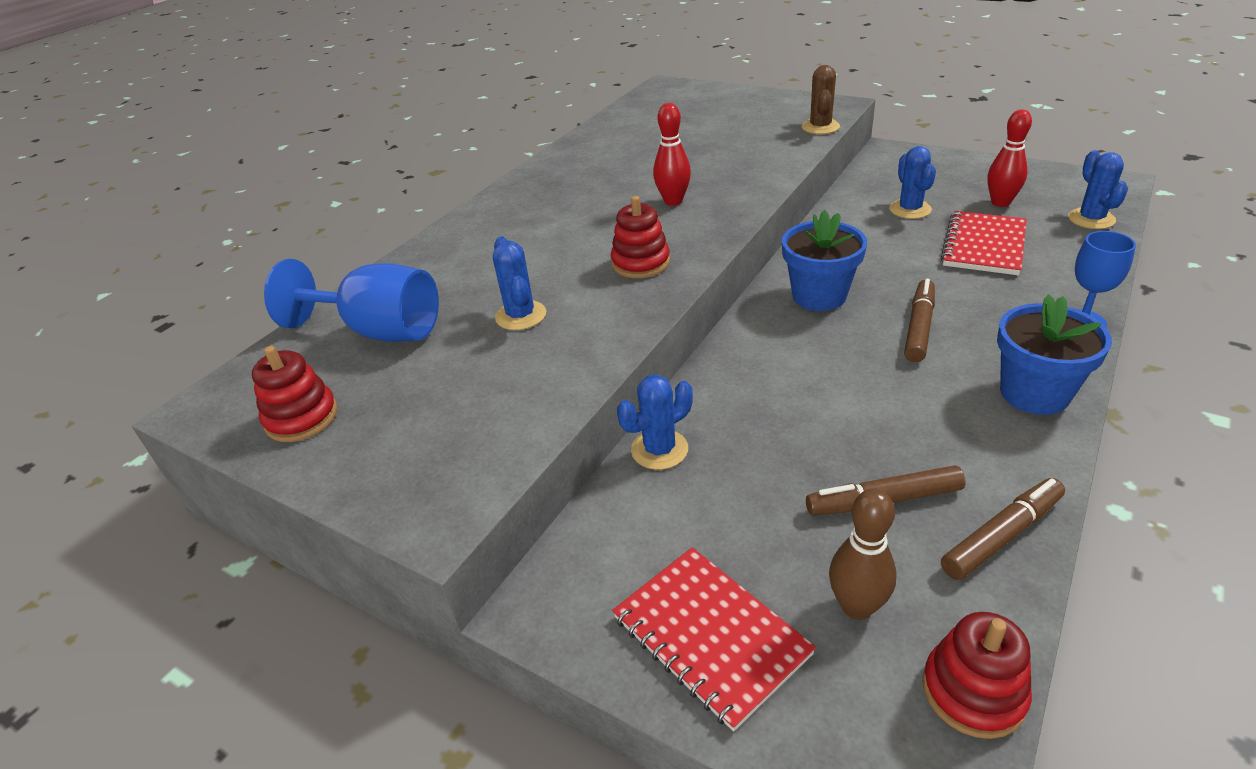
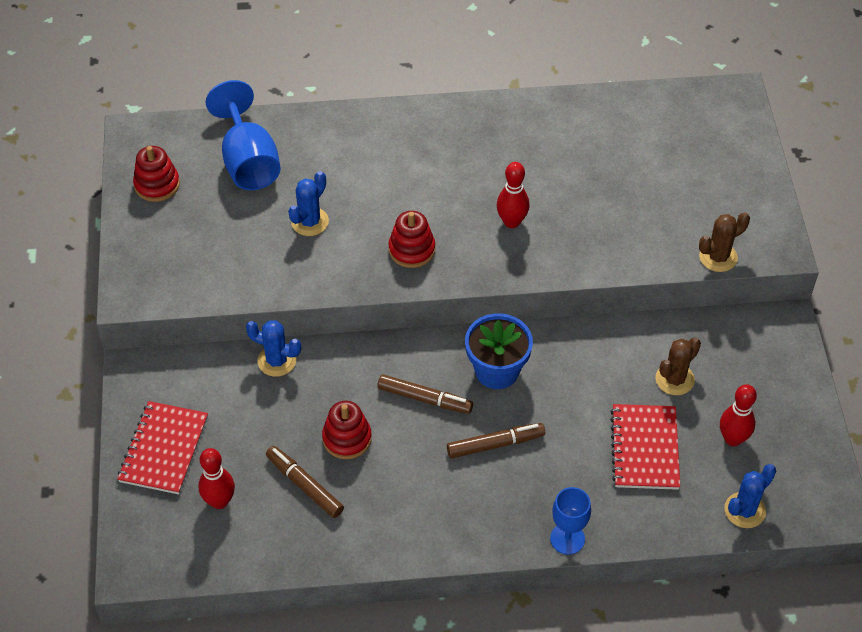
camera: 50 degrees right, 15 degrees up
brown bowling pin [829,488,896,620] -> red bowling pin [198,448,235,509]
blue cactus [889,146,936,219] -> brown cactus [656,337,701,395]
red stacking toy [922,612,1032,739] -> red stacking toy moved to [322,401,372,459]
red notebook [941,211,1027,275] -> red notebook turned 75 degrees counterclockwise [610,404,680,490]
brown marker [941,478,1065,580] -> brown marker moved to [377,374,473,414]
blue flower pot [997,294,1112,415] -> none

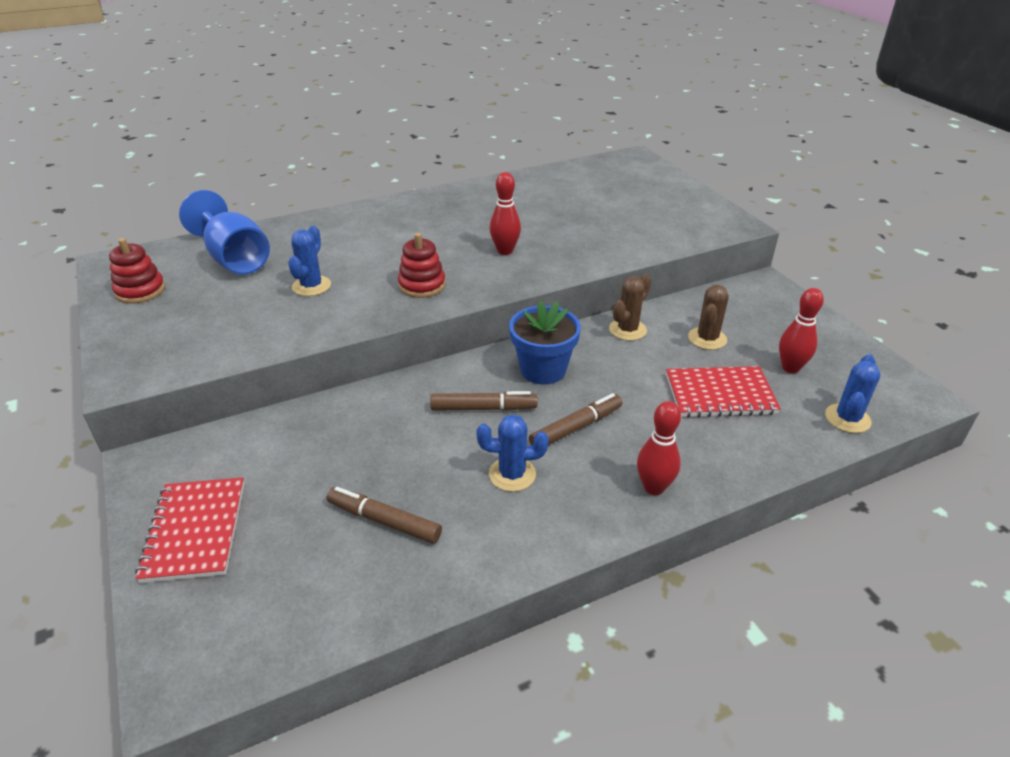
camera: 20 degrees left, 15 degrees down
red bowling pin [198,448,235,509] -> red bowling pin moved to [637,401,681,495]
blue cactus [246,320,301,377] -> blue cactus moved to [477,414,549,492]
red stacking toy [322,401,372,459] -> none
blue goblet [550,487,591,555] -> none
red notebook [610,404,680,490] -> red notebook turned 75 degrees counterclockwise [666,366,781,418]
brown cactus [699,212,750,272] -> brown cactus moved to [609,274,651,341]

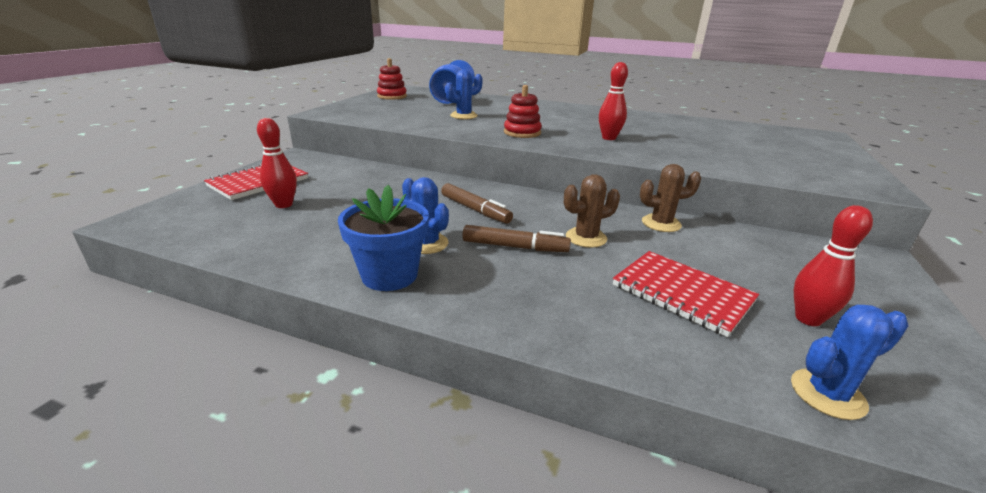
camera: 45 degrees right, 10 degrees down
brown marker [327,487,442,544] -> none
blue flower pot [509,301,581,385] -> blue flower pot moved to [338,185,429,291]
red bowling pin [637,401,681,495] -> red bowling pin moved to [257,118,297,208]
brown cactus [688,285,729,350] -> brown cactus moved to [564,174,620,248]

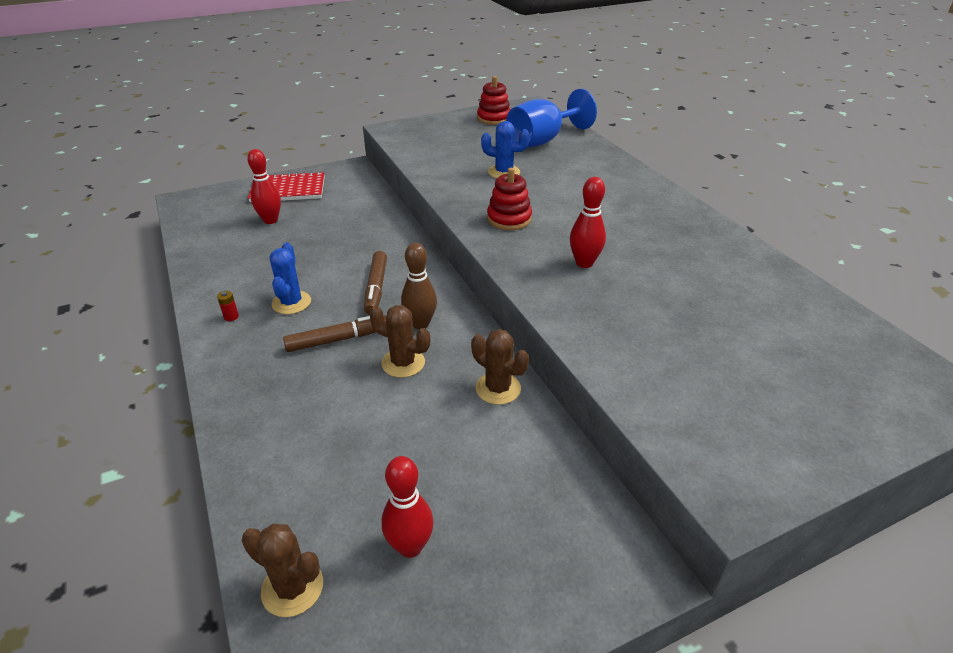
camera: 45 degrees right, 10 degrees up
blue flower pot [338,185,429,291] -> red battery [217,291,239,321]
brown marker [462,225,571,252] -> brown marker turned 75 degrees counterclockwise [283,315,386,352]
red notebook [613,251,759,337] -> none
blue cactus [791,305,909,420] -> brown cactus [242,524,323,617]
none -> brown bowling pin [401,243,437,329]

